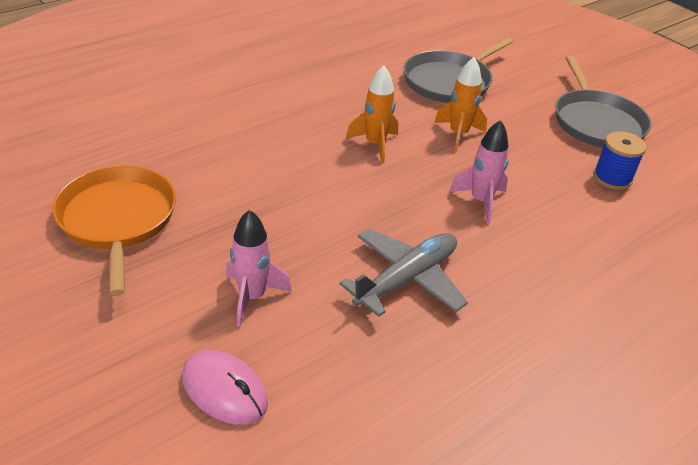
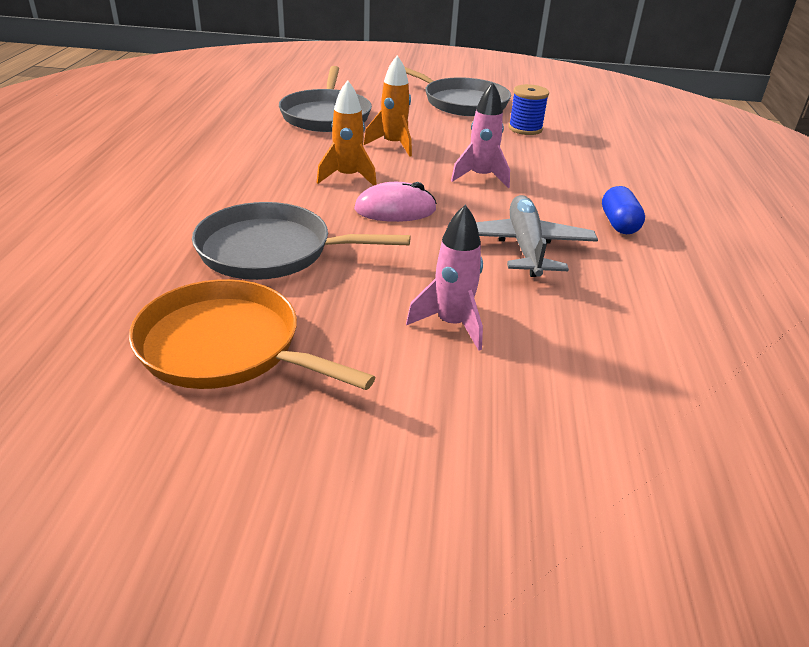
camera: 45 degrees left, 5 degrees down
pink mouse [182,350,268,425] -> pink mouse moved to [354,182,437,222]
none -> grey pan [192,202,410,280]
none -> blue capsule [602,186,645,234]

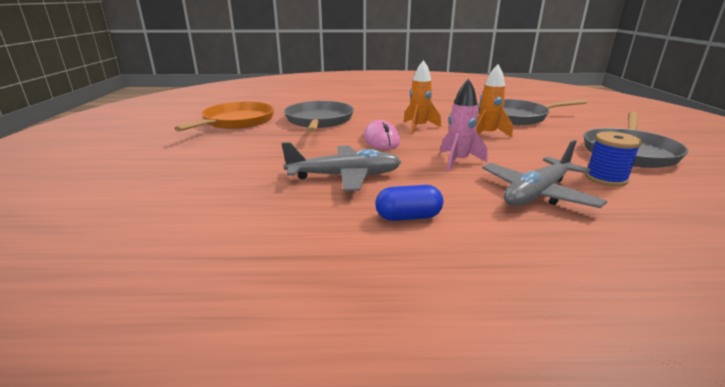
camera: 85 degrees right, 10 degrees down
pink rocket [406,204,483,351] -> none
none -> grey plane [482,140,607,208]

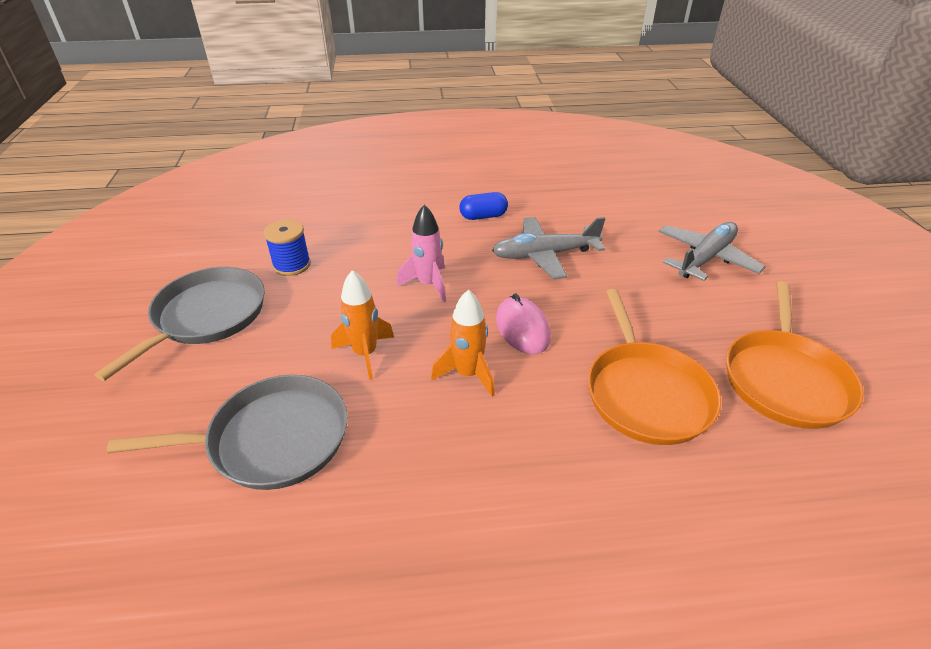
camera: 175 degrees right, 15 degrees up
grey pan [284,101,354,132] -> orange pan [588,289,721,445]
grey plane [482,140,607,208] -> grey plane moved to [659,222,765,281]

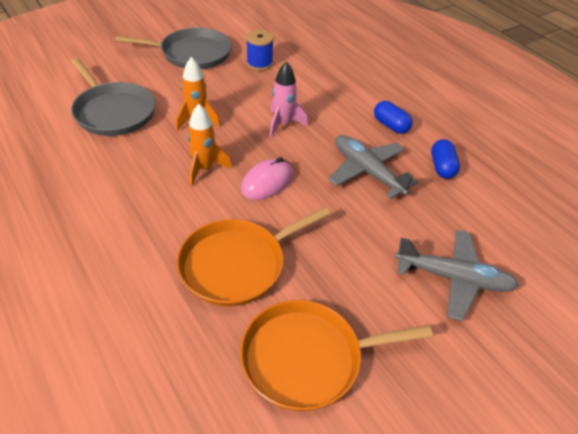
camera: 60 degrees right, 5 degrees up
none -> blue capsule [431,139,460,179]

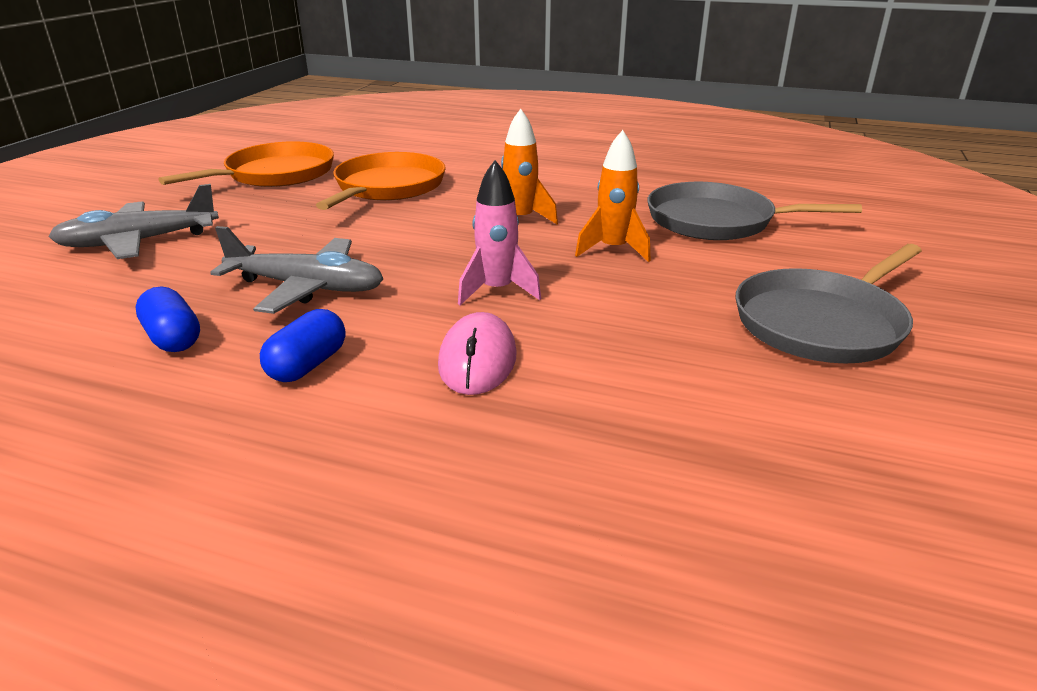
camera: 145 degrees right, 15 degrees down
pink mouse [241,157,293,200] -> pink mouse moved to [438,312,517,395]
blue spool [246,30,274,71] -> none
blue capsule [374,101,413,134] -> blue capsule turned 75 degrees counterclockwise [260,309,346,382]

